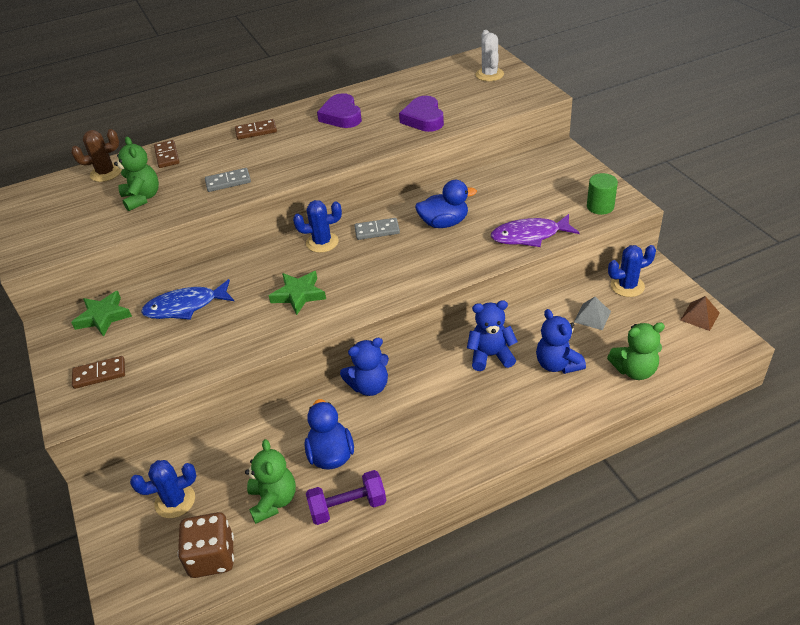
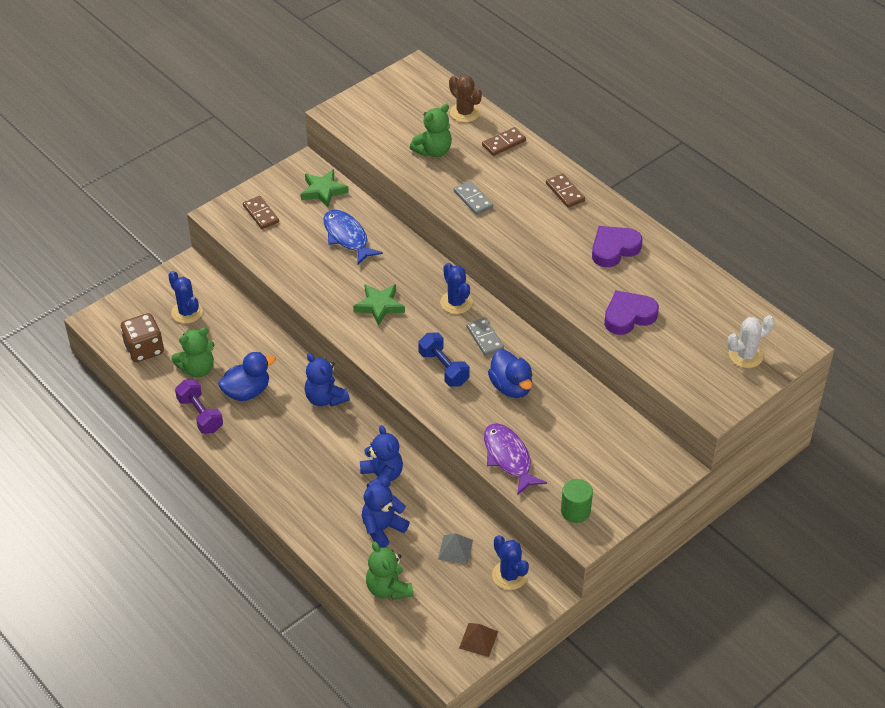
camera: 70 degrees right, 5 degrees up
none -> blue dumbbell [418,333,470,387]

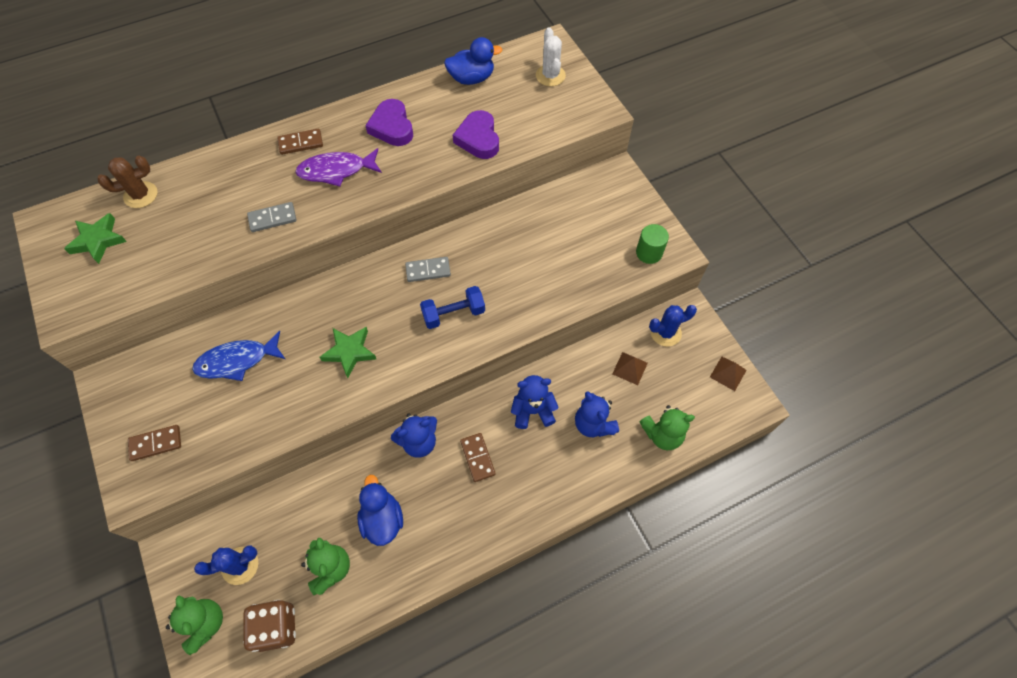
camera: 75 degrees left, 15 degrees up
purple dumbbell [175,379,223,434] -> none
green star [301,169,349,208] -> green star moved to [64,213,127,264]
green teddy bear [410,104,452,157] -> green teddy bear moved to [166,596,223,655]
grey pyramid [438,533,473,564] -> brown pyramid [612,352,648,385]
blue cactus [440,263,473,314] -> none
brown domino [482,127,526,156] -> brown domino moved to [460,433,496,482]
purple fish [484,423,547,495] -> purple fish moved to [295,148,382,187]
blue duck [488,349,532,398] -> blue duck moved to [444,37,502,85]

